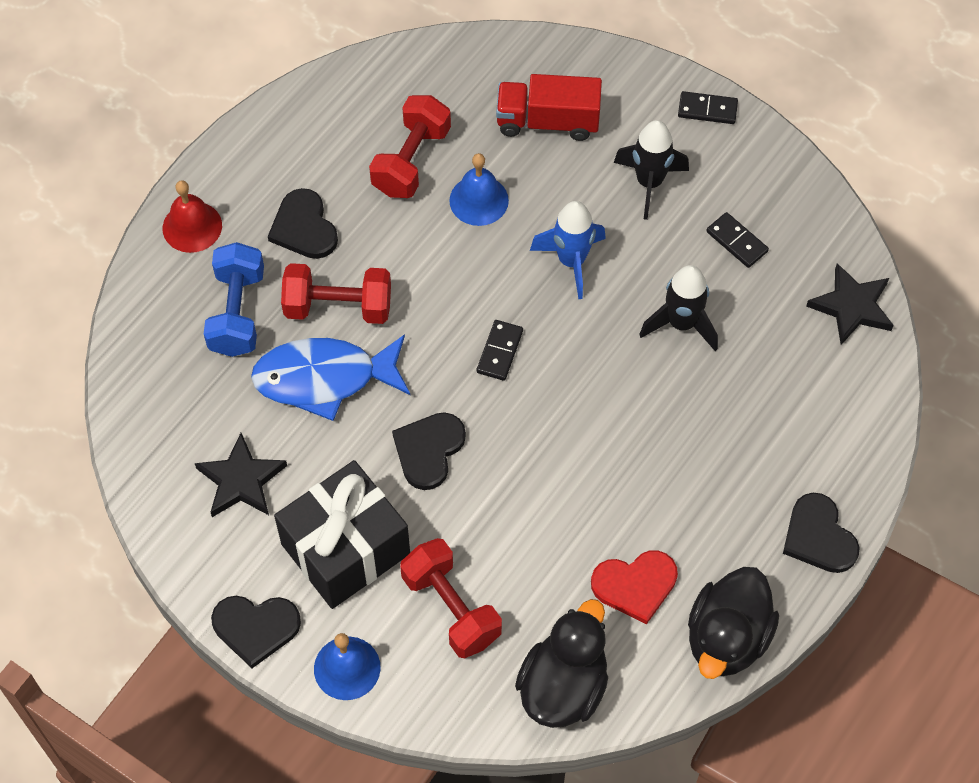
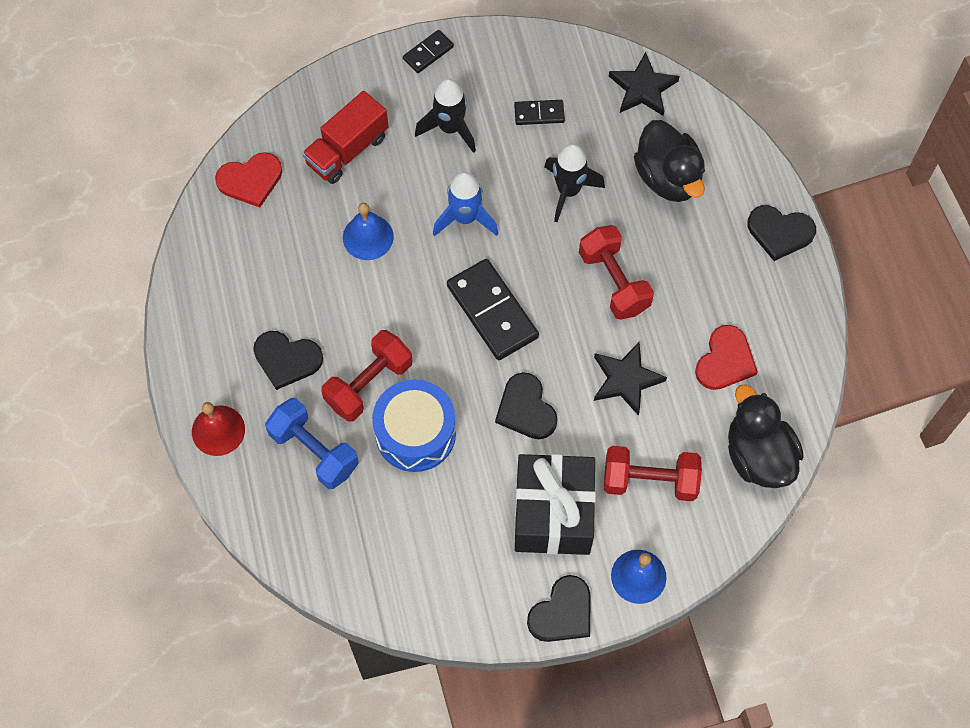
camera: 50 degrees left, 5 degrees up
black star [195,433,287,517] -> black star moved to [594,342,667,416]
blue fish [251,334,410,421] -> blue drum [372,379,456,472]
red dumbbell [369,95,451,198] -> red dumbbell moved to [579,225,654,320]
black domino [477,320,523,381] -> black domino [447,259,539,360], size x1.92
black duck [688,567,779,679] -> black duck moved to [634,120,705,202]
none -> red heart [215,152,282,207]

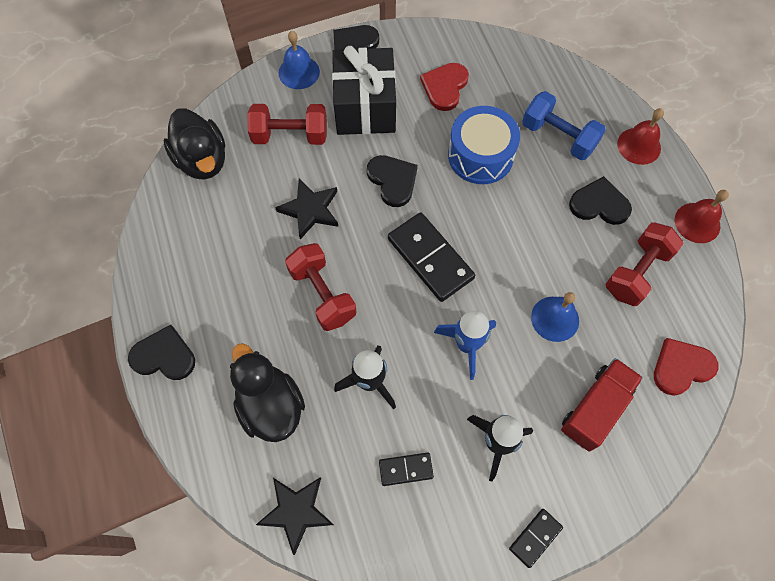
camera: 175 degrees right, 0 degrees up
red dumbbell [321,330,412,422] -> red dumbbell moved to [606,222,684,306]
red heart [695,325,758,390] -> red heart moved to [420,63,469,111]
none -> red bell [675,190,729,243]

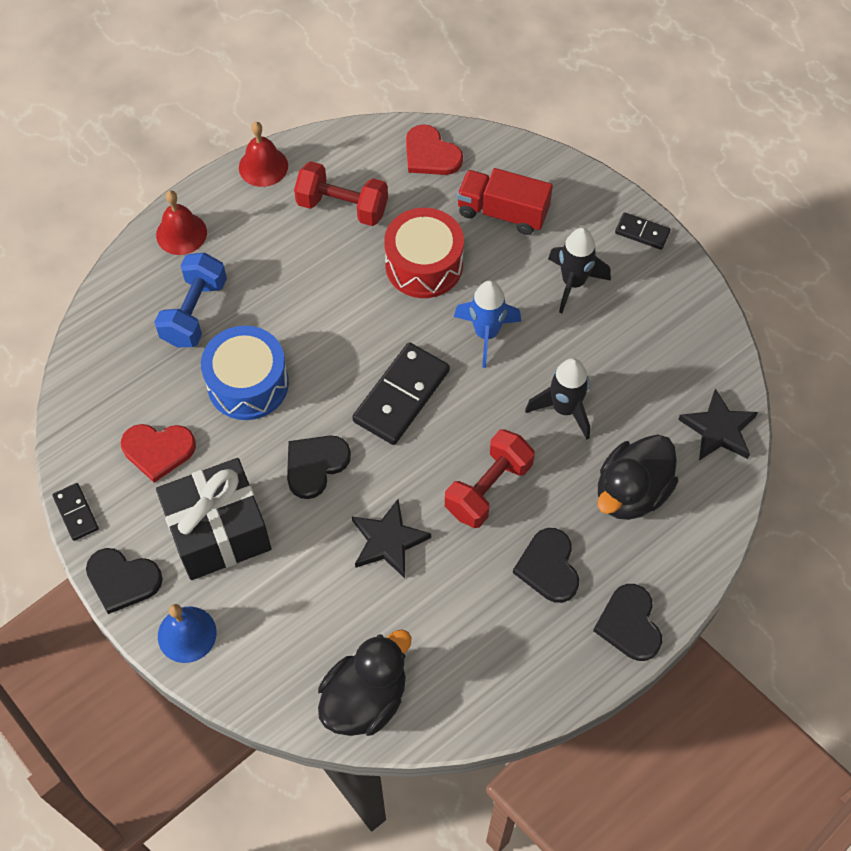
camera: 110 degrees left, 5 degrees down
red dumbbell [247,104,327,145] -> none
black domino [379,453,434,486] -> black domino moved to [52,483,99,541]
blue bell [531,292,579,342] -> red drum [384,208,464,298]
black heart [569,176,632,225] -> black heart moved to [513,528,579,603]

